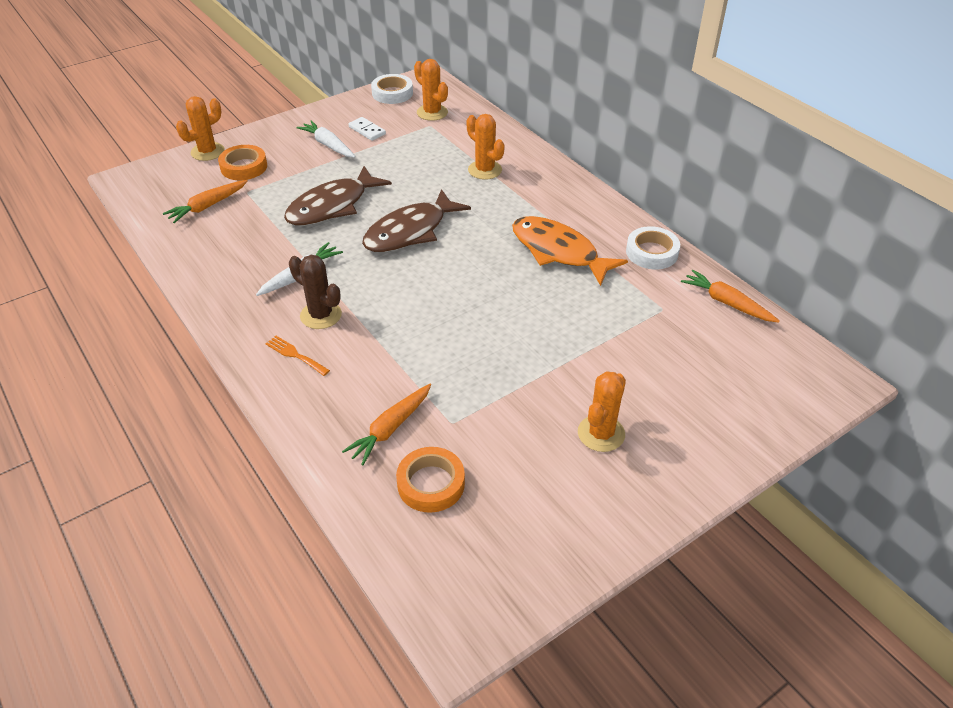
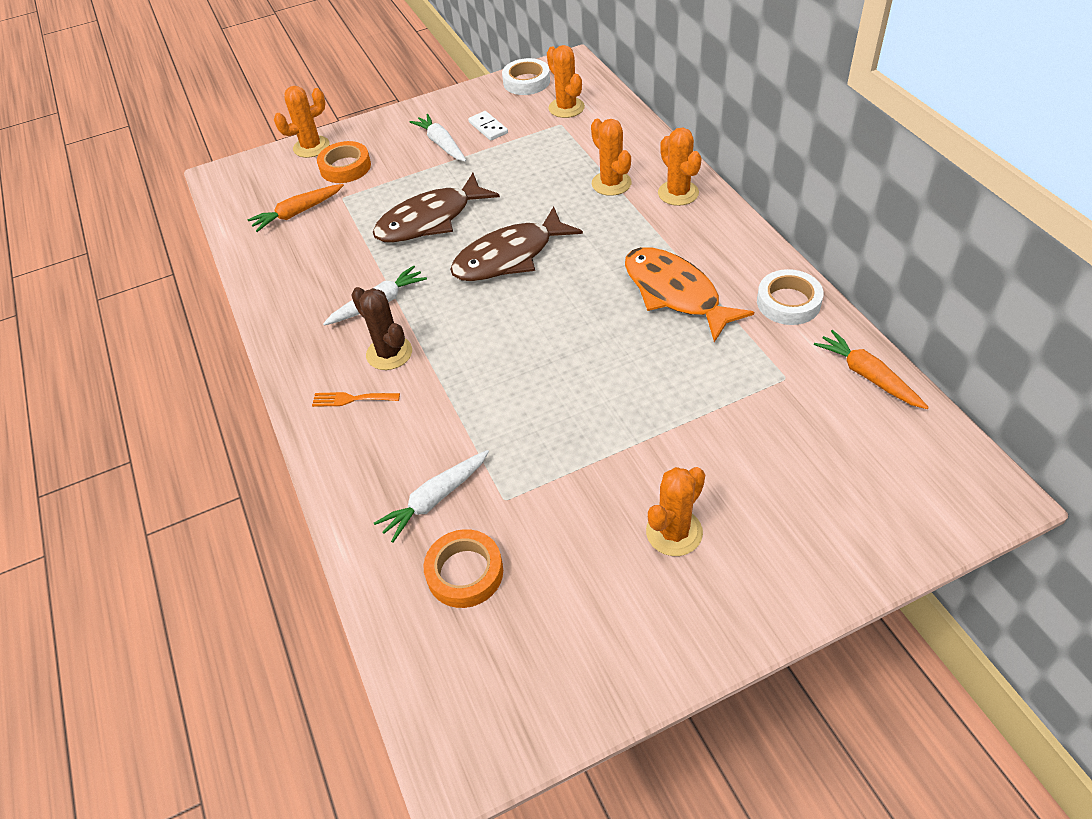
camera: 15 degrees right, 5 degrees up
orange fork [265,336,330,376] -> orange fork turned 45 degrees counterclockwise [312,392,400,407]
orange carrot [342,384,431,465] -> white carrot [374,450,489,543]
none -> orange cactus [658,128,702,206]

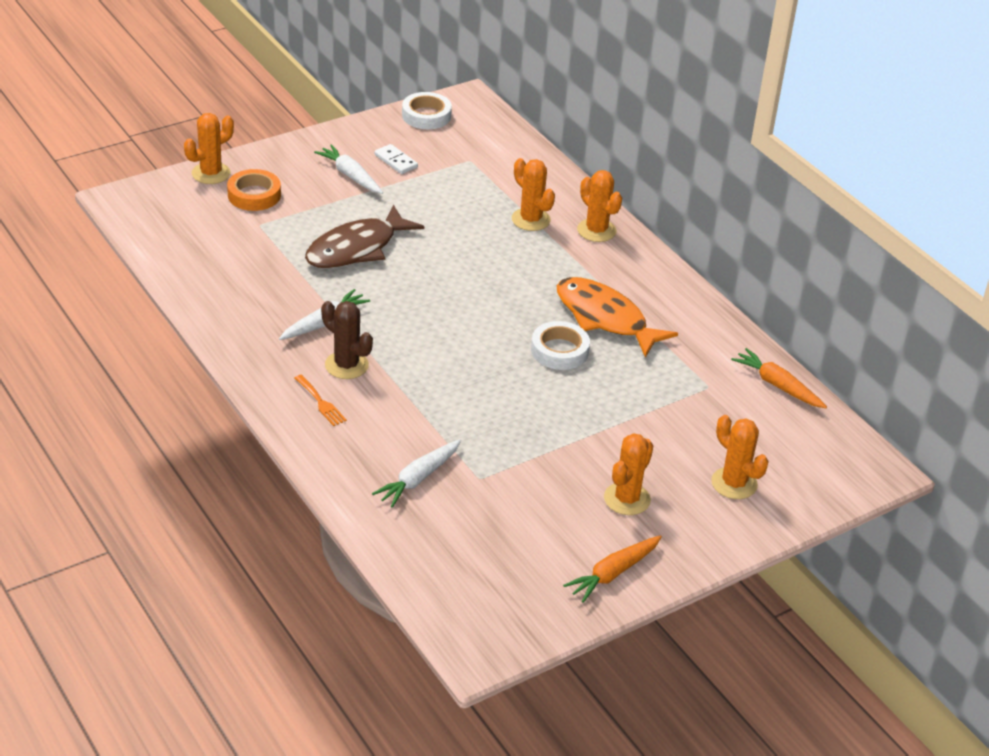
camera: 15 degrees left, 10 degrees down
orange carrot [248,184,344,232] -> orange carrot moved to [563,535,662,603]
orange fork [312,392,400,407] -> orange fork turned 120 degrees counterclockwise [295,375,347,426]
orange tape [423,529,503,608] -> none
brown fish [450,206,583,281] -> none
orange cactus [547,45,585,118] -> orange cactus moved to [711,415,769,499]
white tape [757,269,824,325] -> white tape moved to [531,321,590,370]

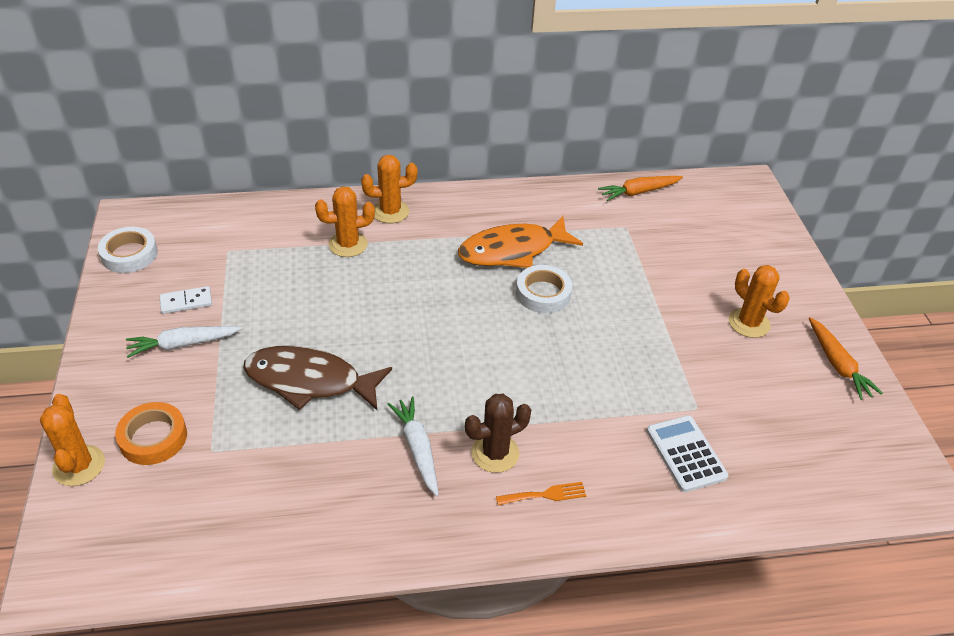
camera: 65 degrees left, 5 degrees up
brown fish [305,205,424,268] -> brown fish turned 120 degrees clockwise [243,346,392,410]
white carrot [372,439,461,508] -> white calculator [647,415,728,492]
orange cactus [711,415,769,499] -> none

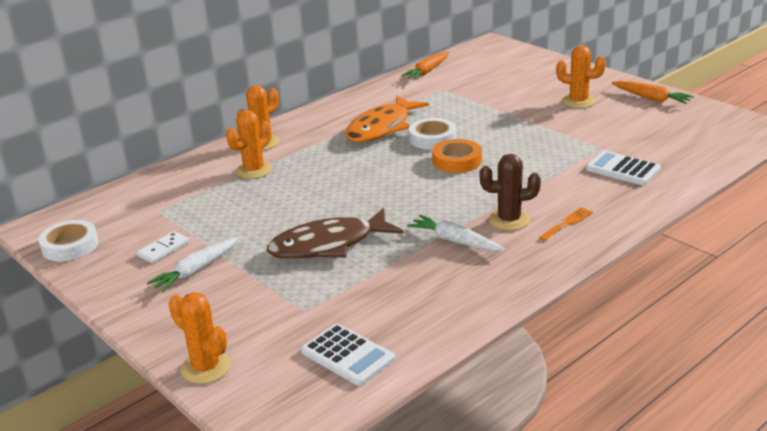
camera: 30 degrees left, 15 degrees down
orange tape [115,402,187,465] -> orange tape moved to [432,139,482,173]
brown cactus [465,394,531,473] -> brown cactus turned 60 degrees clockwise [479,154,541,231]
none -> white calculator [301,324,395,386]

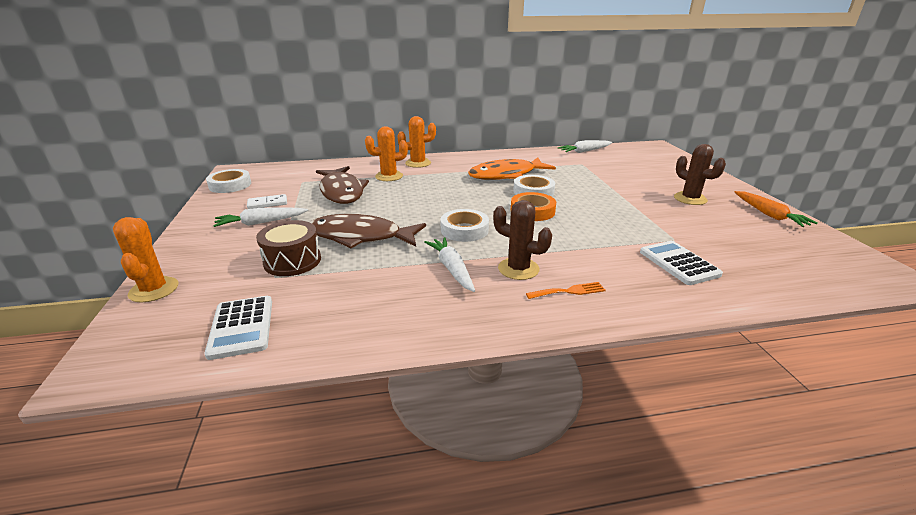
camera: 30 degrees right, 0 degrees up
orange carrot [401,51,449,80] -> white carrot [558,140,612,153]
orange cactus [556,45,606,108] -> brown cactus [674,144,726,205]
none -> brown drum [256,220,321,276]
none -> brown fish [316,166,369,204]
none -> white tape [440,209,489,242]

